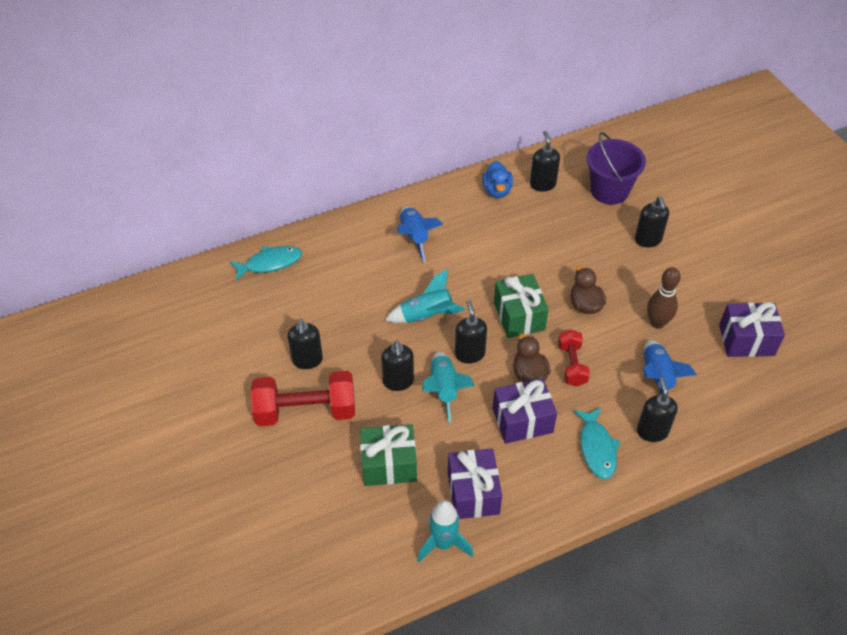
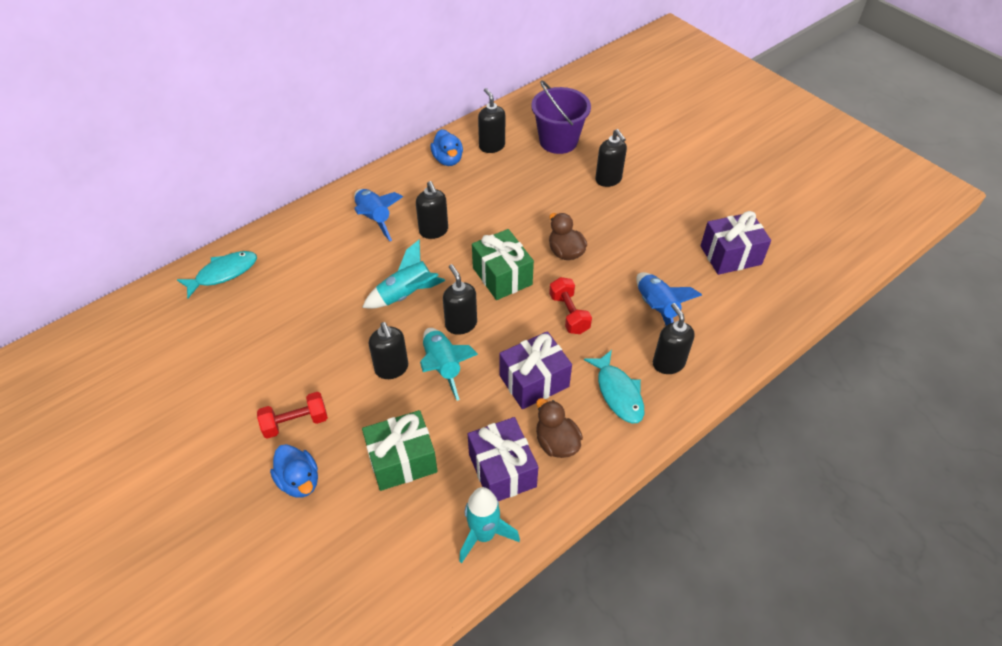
camera: 15 degrees left, 0 degrees up
red dumbbell [251,371,355,426] -> red dumbbell [257,392,328,439], size x0.57
black soap dispenser [288,319,323,369] -> black soap dispenser moved to [416,181,448,239]
brown duck [513,334,551,382] -> brown duck moved to [536,398,583,458]
brown bowling pin [647,267,681,329] -> none
none -> blue duck [270,444,318,498]

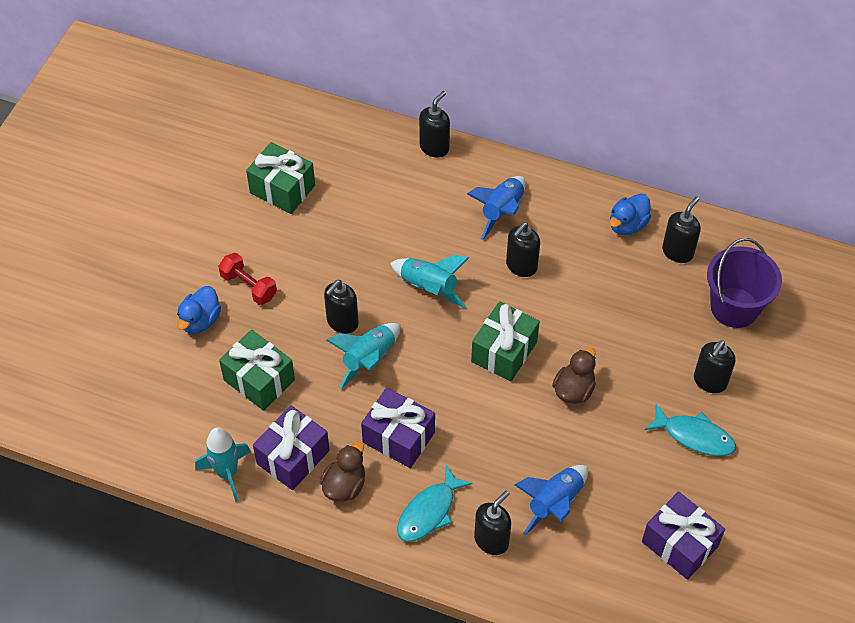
camera: 60 degrees right, 5 degrees up
turquoise fish [177,251,257,298] -> turquoise fish moved to [644,404,736,456]
black soap dispenser [443,264,477,335] -> black soap dispenser moved to [419,91,450,157]
red dumbbell [549,277,592,334] -> none
none -> green gift [246,142,315,214]

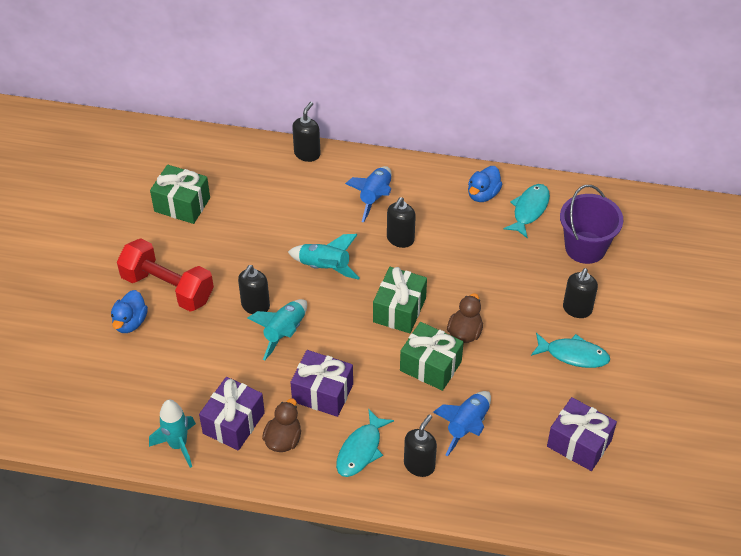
camera: 10 degrees left, 5 degrees down
red dumbbell [218,253,277,305] -> red dumbbell [117,238,214,312], size x1.76
green gift [219,330,295,411] -> green gift moved to [400,322,464,391]
black soap dispenser [662,196,701,263] -> turquoise fish [504,184,550,239]

